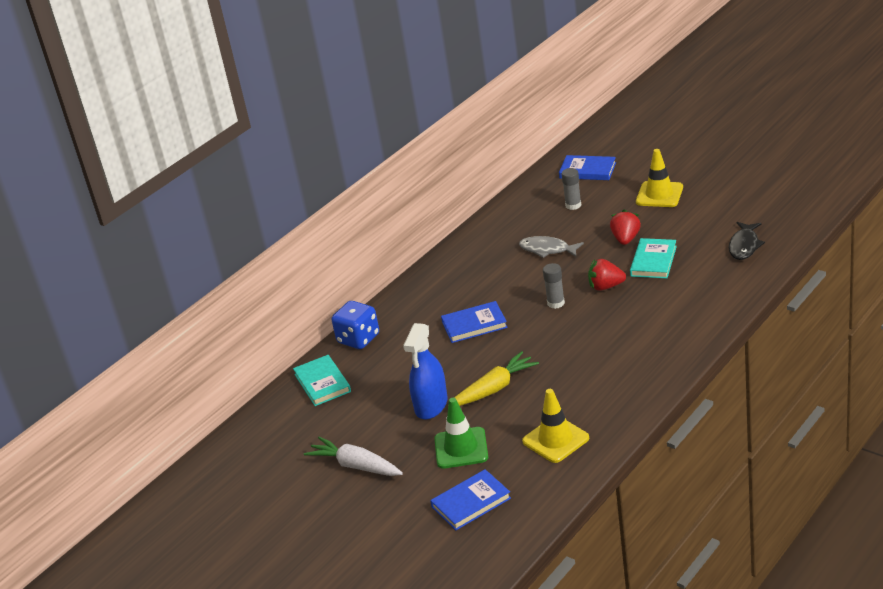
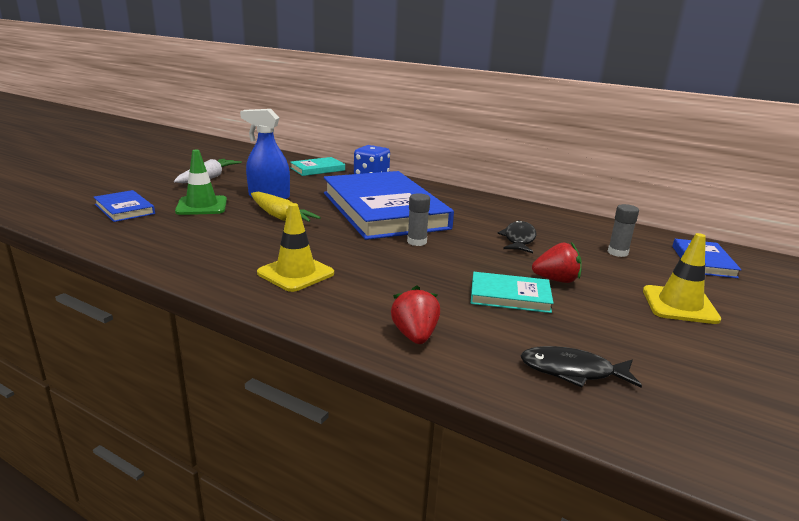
camera: 75 degrees right, 10 degrees down
blue book [441,301,507,343] -> blue book [324,171,454,240], size x2.35
grey fish [519,236,584,258] -> black fish [498,220,537,253]
yellow traffic cone [522,389,589,463] -> yellow traffic cone moved to [257,203,334,292]
red strawberry [588,259,626,291] -> red strawberry moved to [391,286,440,344]

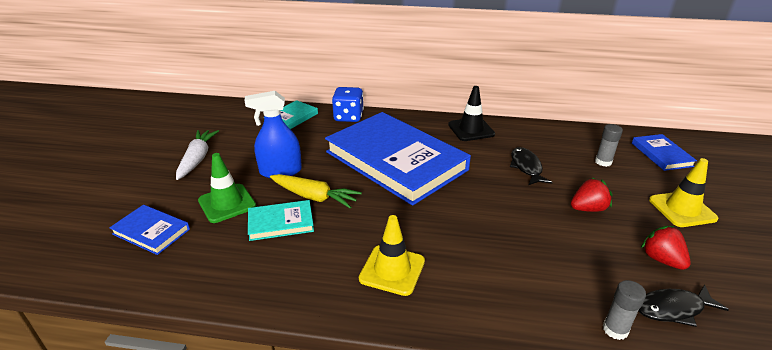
camera: 20 degrees left, 10 degrees up
red strawberry [391,286,440,344] -> red strawberry moved to [641,226,691,270]
grey glue stick [407,193,430,246] -> grey glue stick moved to [603,280,646,340]
turquoise book [471,272,554,313] -> turquoise book moved to [248,200,314,241]
none -> black traffic cone [448,86,495,141]

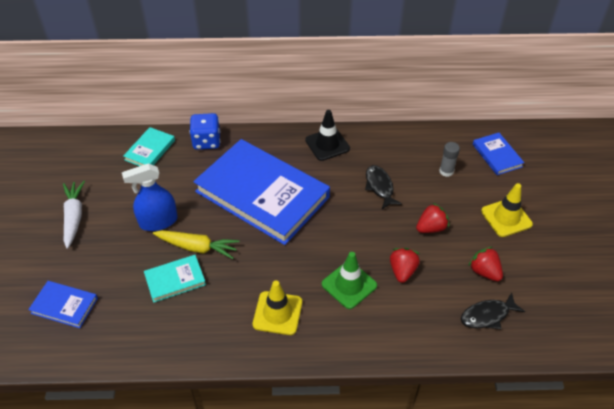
camera: 10 degrees left, 15 degrees up
green traffic cone [198,153,256,223] -> green traffic cone moved to [322,252,377,309]
grey glue stick [603,280,646,340] -> none
none -> red strawberry [390,248,420,283]

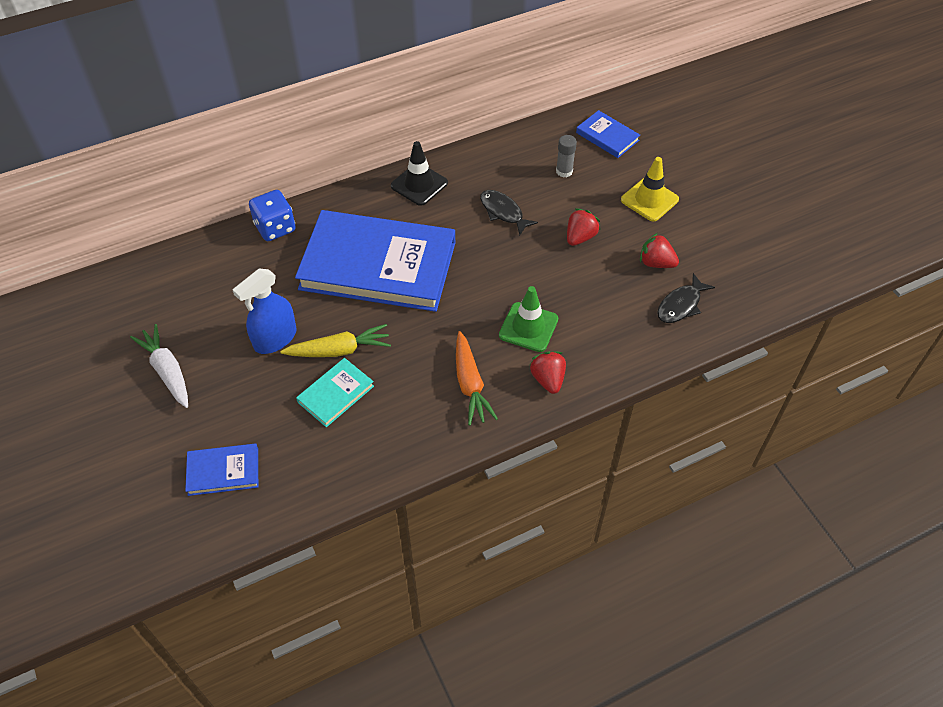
camera: 25 degrees left, 5 degrees up
turquoise book [123,127,175,166] -> none
yellow traffic cone [253,281,302,335] -> orange carrot [456,331,498,426]
red strawberry [390,248,420,283] -> red strawberry moved to [529,352,566,394]

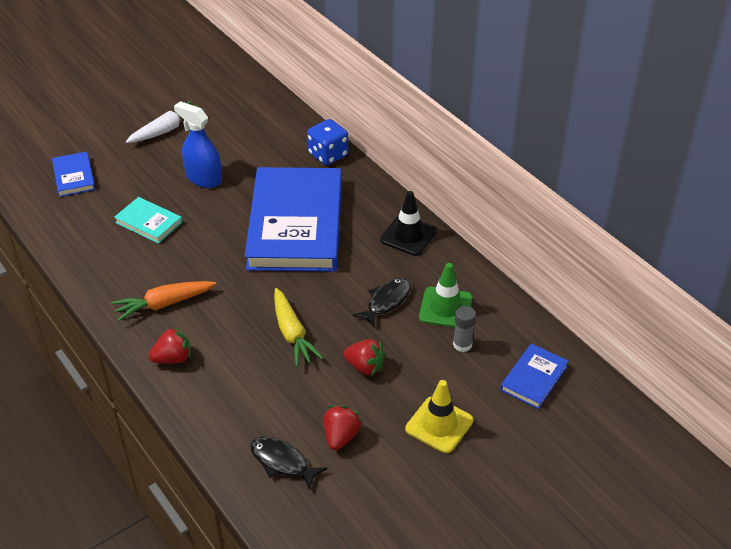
camera: 80 degrees right, 10 degrees down
yellow carrot [280,324,391,357] -> yellow carrot moved to [274,288,323,367]
green traffic cone [499,286,558,352] -> green traffic cone moved to [419,263,472,328]

